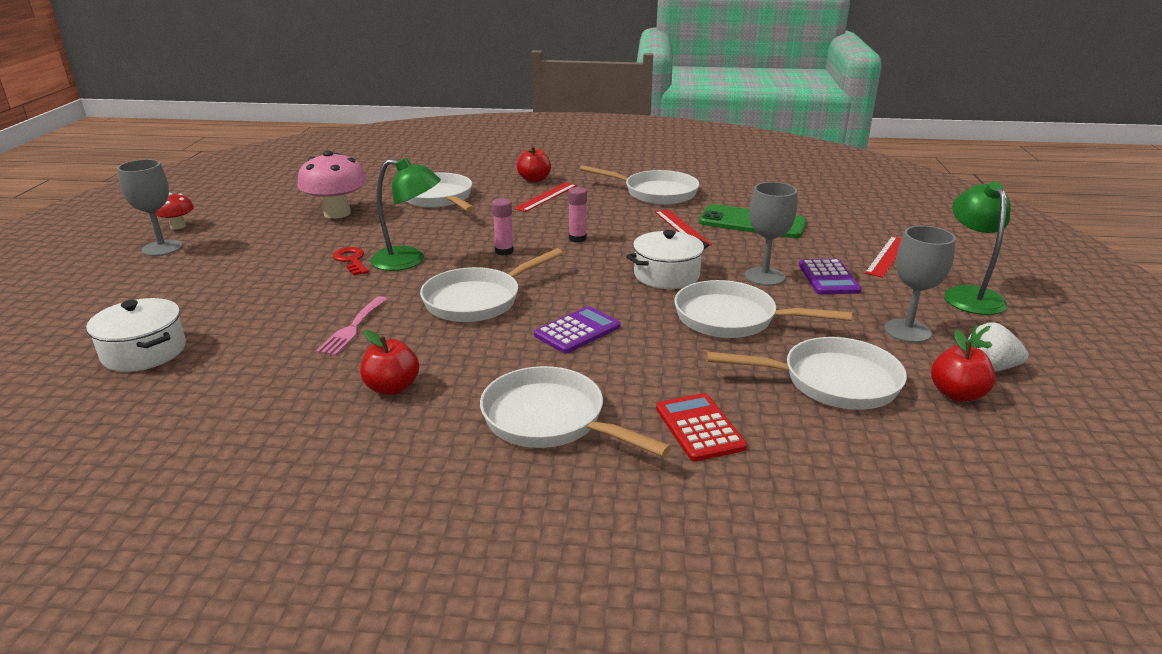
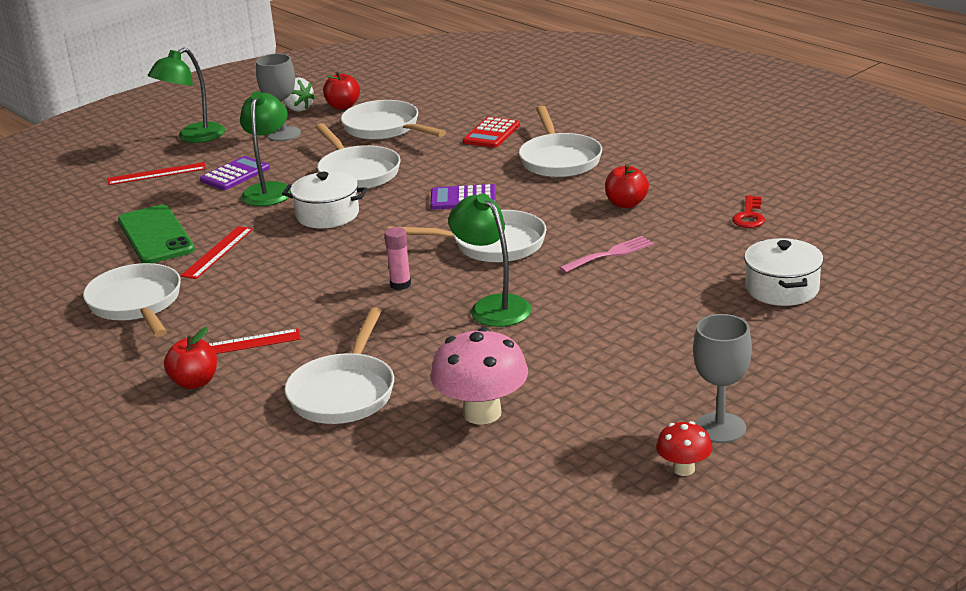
camera: 135 degrees left, 0 degrees up
red key [333,247,369,276] -> red key moved to [732,196,765,228]
pink glue stick [568,187,587,243] -> none
grey goblet [745,182,797,286] -> green lamp [240,91,291,206]

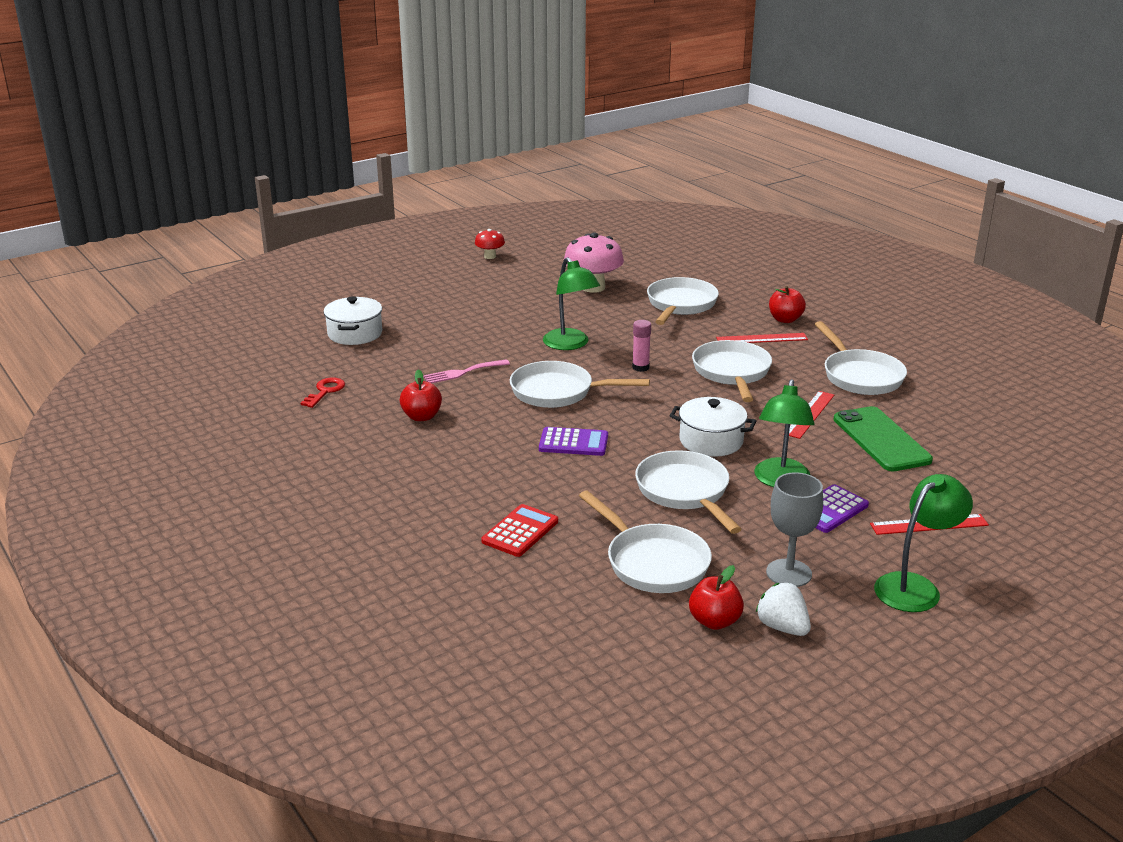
camera: 175 degrees left, 0 degrees up
white pan [519,106,602,177] -> white pan moved to [692,340,772,402]
grey goblet [693,314,752,443] -> none

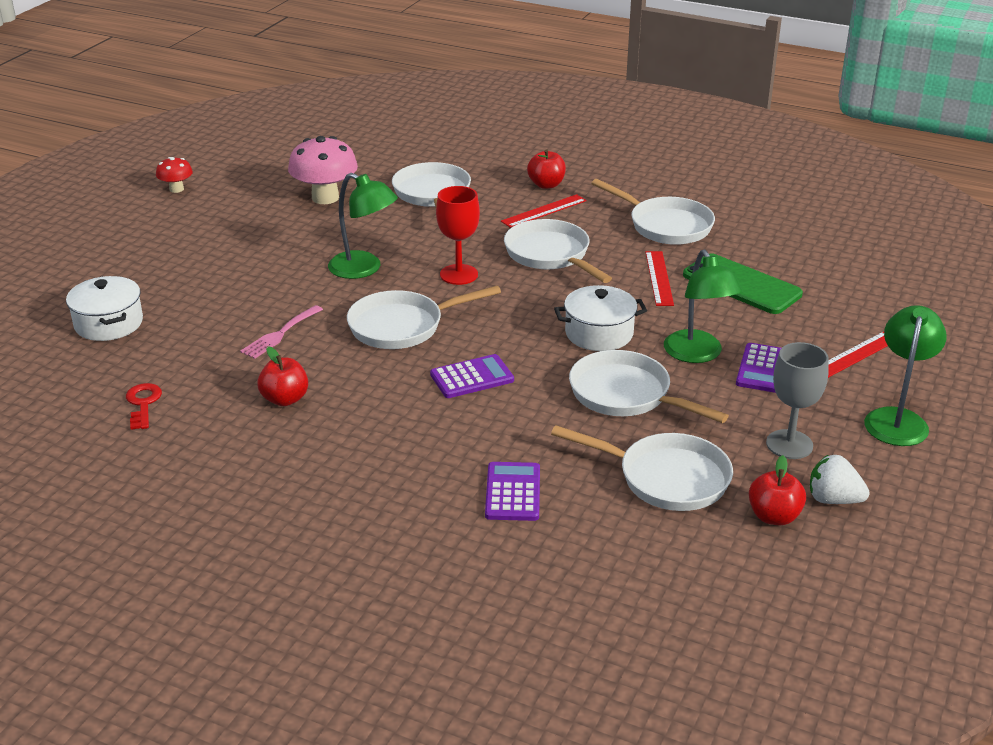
camera: 30 degrees left, 5 degrees up
red calculator [481,504,558,557] -> purple calculator [485,462,540,521]
pink glue stick [632,320,651,372] -> red goblet [436,186,480,285]

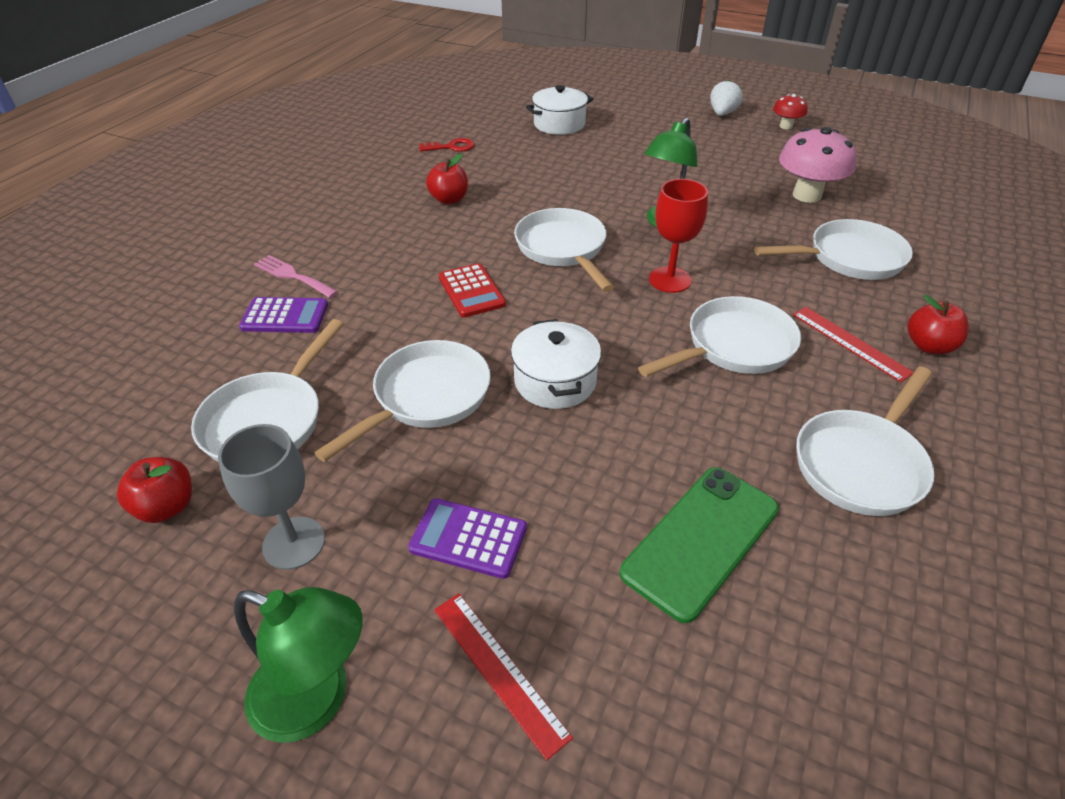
camera: 90 degrees right, 10 degrees up
pink fork [240,305,323,359] -> pink fork moved to [254,255,338,298]
purple calculator [430,354,514,398] -> red calculator [439,263,506,317]
red ruler [645,251,674,306] -> none
green lamp [664,250,742,363] -> none
white strawberry [810,455,870,504] -> white strawberry moved to [710,80,743,116]

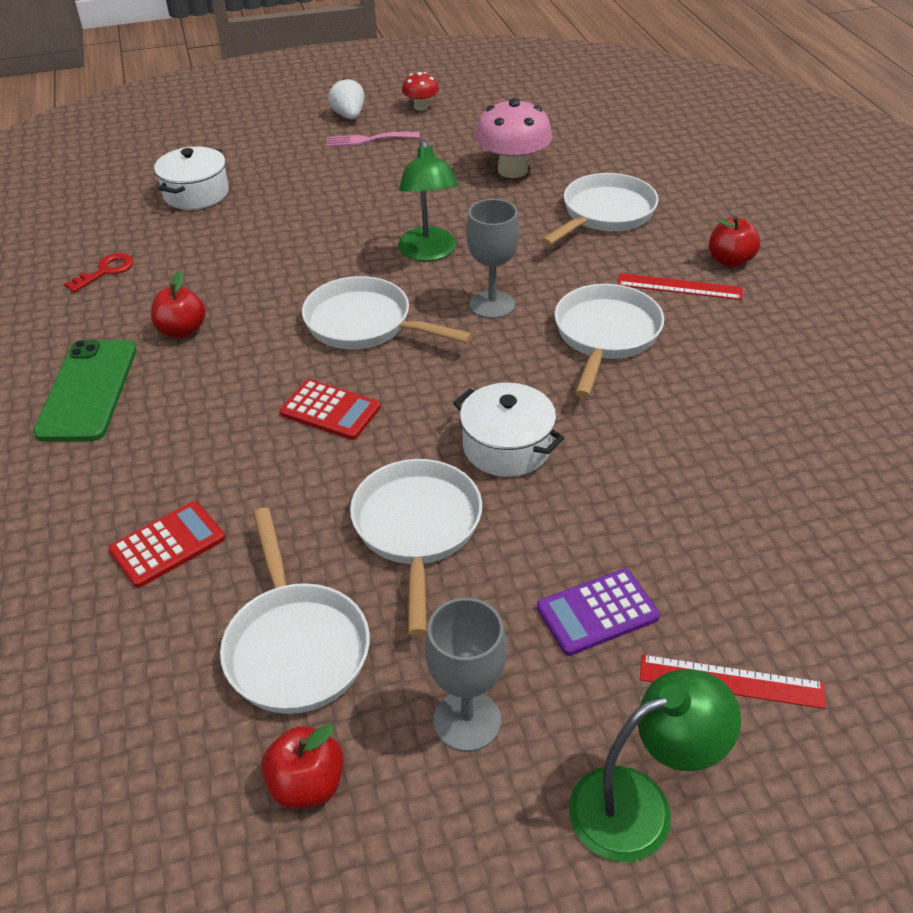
camera: 40 degrees left, 0 degrees up
purple calculator [239,297,328,333] -> red calculator [108,501,225,588]
pink fork [254,255,338,298] -> pink fork moved to [327,132,420,147]
green phone [620,467,779,623] -> green phone moved to [33,340,137,441]
red goblet [649,179,708,293] -> grey goblet [466,199,520,319]
white pan [796,366,935,516] -> none

